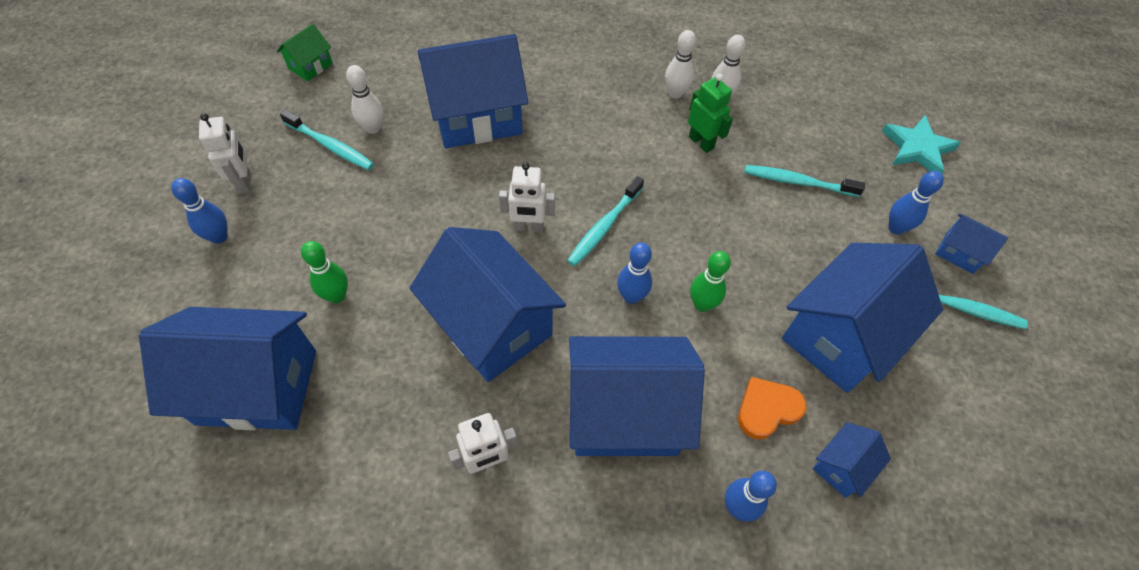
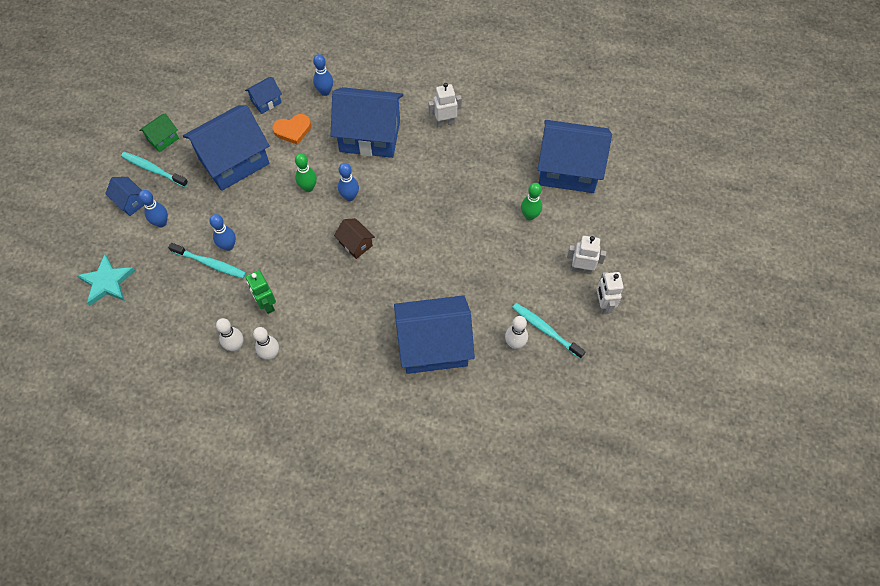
camera: 170 degrees left, 5 degrees up
blue bowling pin [171,178,228,244] -> blue bowling pin moved to [209,214,236,251]
green house [277,24,333,81] -> green house moved to [139,113,179,152]
blue house [409,227,566,382] -> none
white robot [499,162,555,232] -> white robot moved to [567,236,606,274]
turquoise toothbrush [567,176,644,266] -> brown house [334,218,375,259]

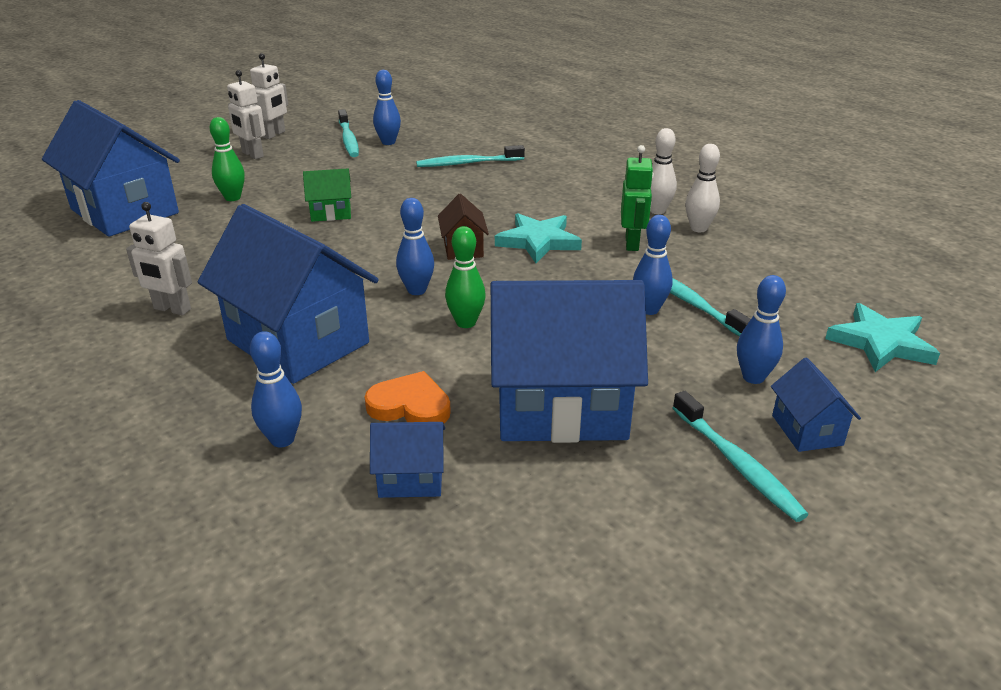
camera: 145 degrees left, 30 degrees down
green house [139,113,179,152] -> green house moved to [303,168,351,222]
blue house [394,295,475,374] -> turquoise toothbrush [416,145,525,167]
white bowling pin [505,316,528,349] -> blue bowling pin [373,70,401,145]
none -> turquoise star [495,213,582,263]

